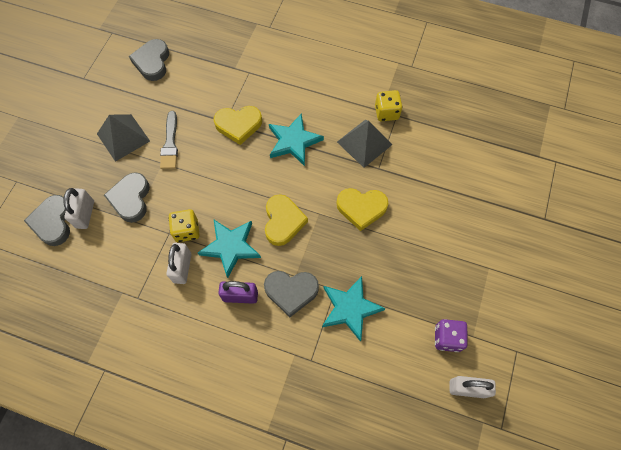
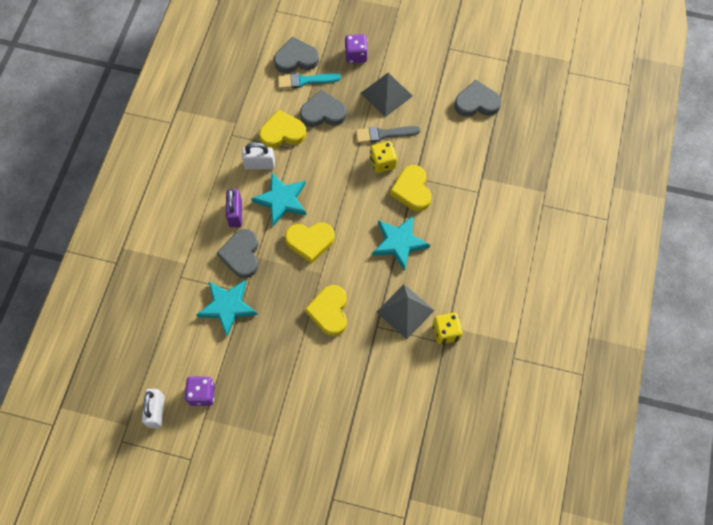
camera: 85 degrees right, 0 degrees up
white padlock [63,188,94,229] -> turquoise brush [278,73,341,89]
yellow dice [168,209,199,242] -> yellow dice moved to [370,141,397,173]
none -> yellow heart [259,110,306,148]
none -> purple dice [345,34,368,63]

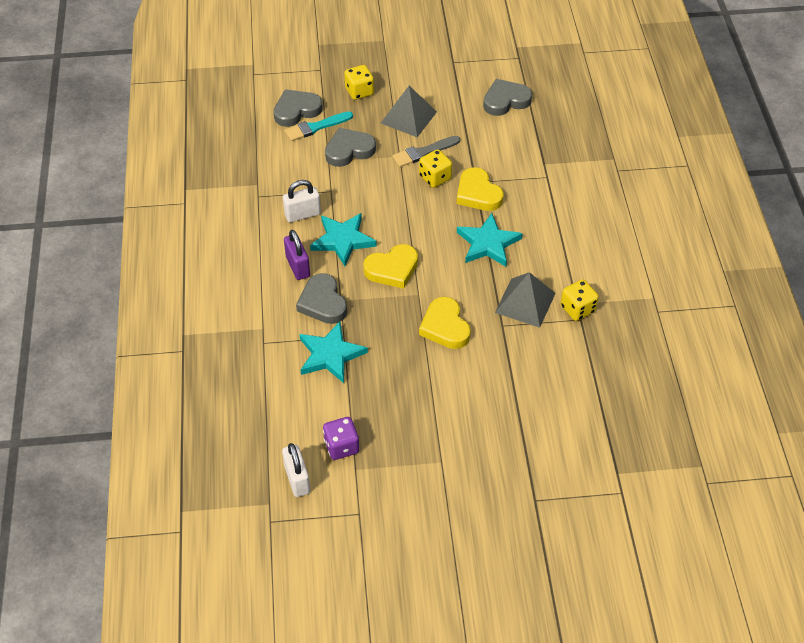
camera: 20 degrees left, 15 degrees down
yellow heart [259,110,306,148] -> none
purple dice [345,34,368,63] -> yellow dice [344,65,374,100]

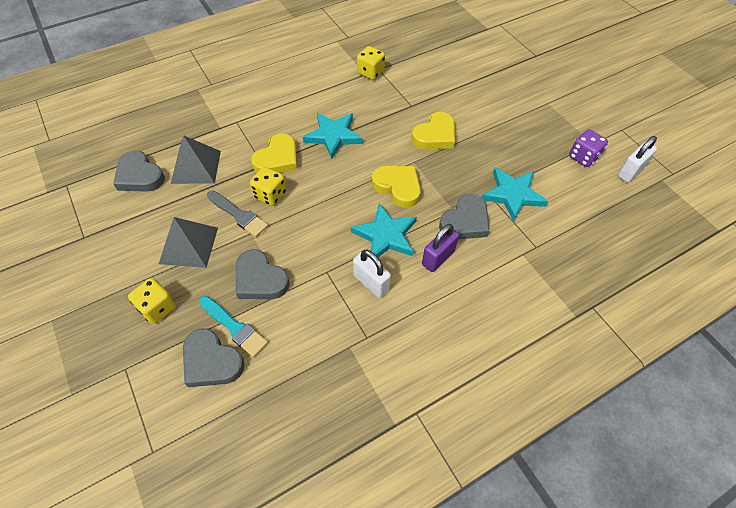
camera: 115 degrees left, 5 degrees up
grey pyramid [495,272,556,328] -> grey pyramid moved to [171,135,221,184]

